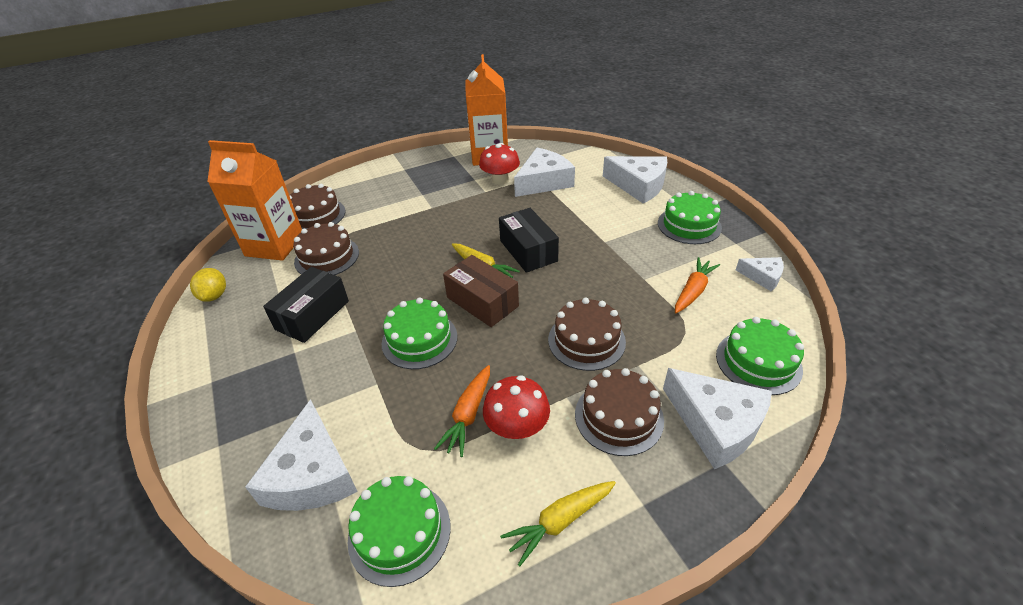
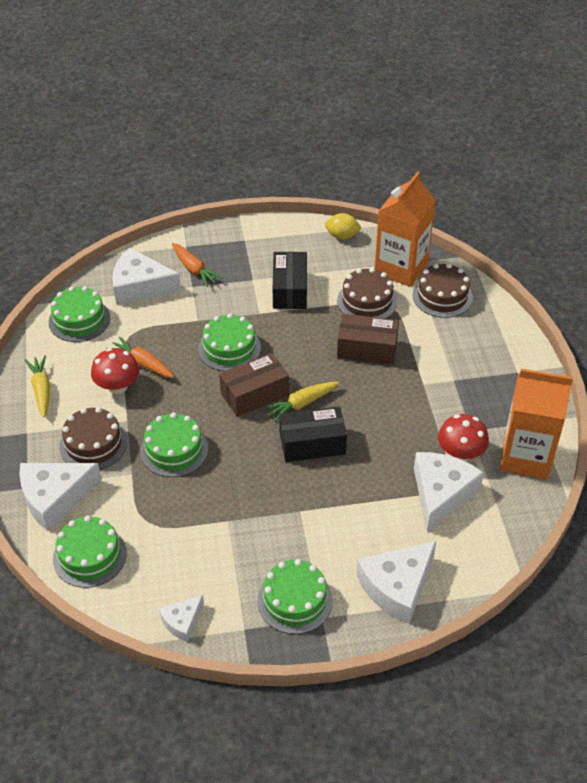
camera: 105 degrees right, 5 degrees up
black box [263,267,349,343] -> black box turned 45 degrees clockwise [273,252,307,309]
white cheese [514,148,575,197] -> white cheese turned 135 degrees counterclockwise [414,452,484,532]
brown cake [548,298,626,371] -> green cake [140,412,208,477]
orange carrot [675,257,720,313] -> orange carrot moved to [172,243,223,287]
none -> brown box [337,314,399,365]

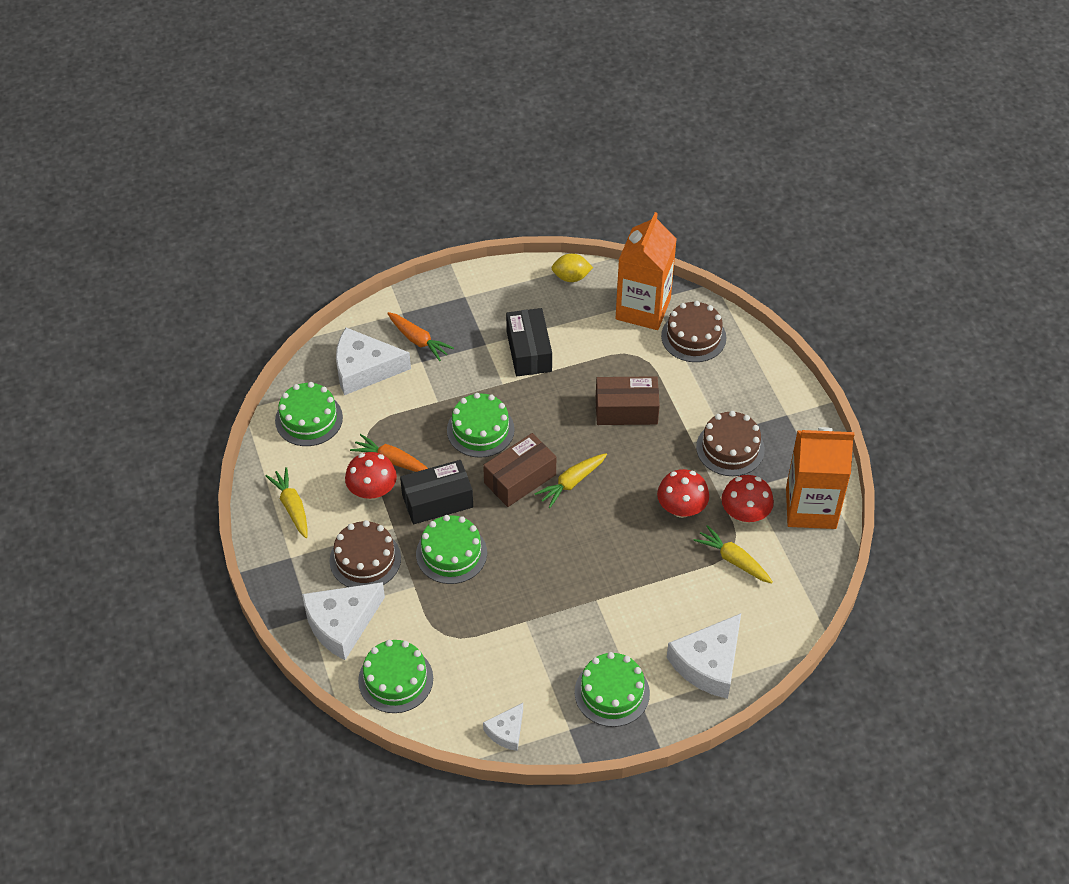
camera: 10 degrees left, 5 degrees up
black box [279,407,347,462] -> black box moved to [400,460,473,524]
brown cake [337,268,397,319] -> brown cake moved to [696,411,765,476]
white cheese [414,452,484,532] -> yellow carrot [693,525,773,583]
none -> red mushroom [657,469,709,518]

